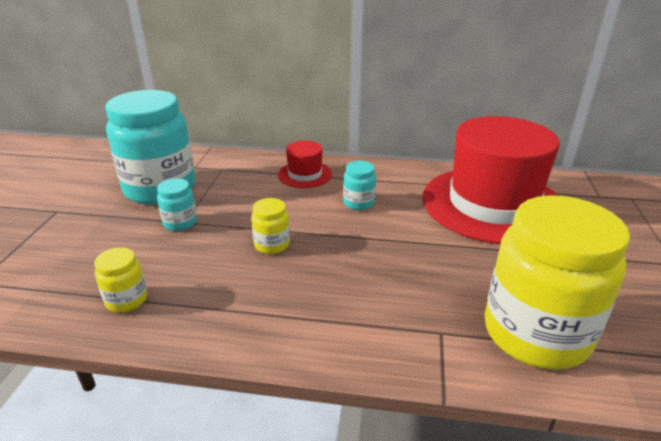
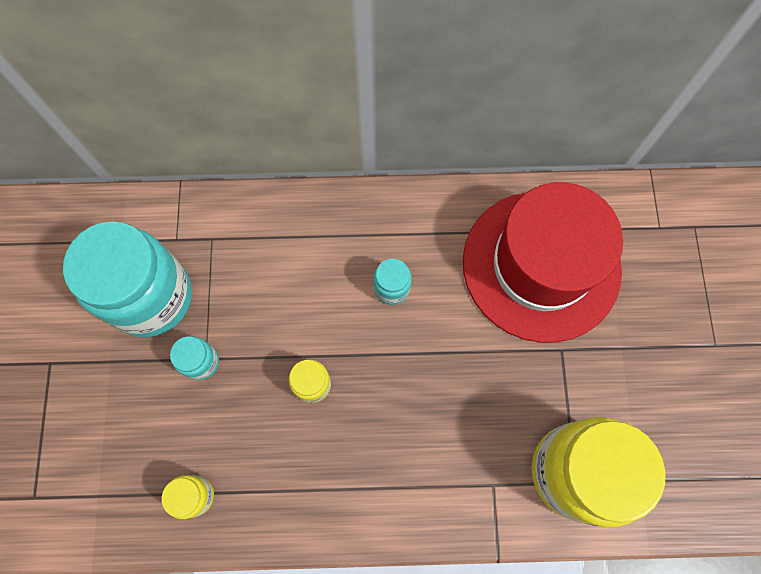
camera: 10 degrees left, 40 degrees up
red hat [278,141,332,188] -> none

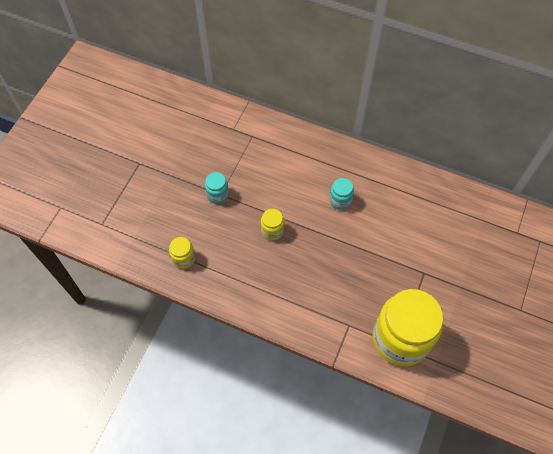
camera: 25 degrees right, 10 degrees down
turquoise jar [63,221,192,337] -> none
red hat [463,182,623,343] -> none

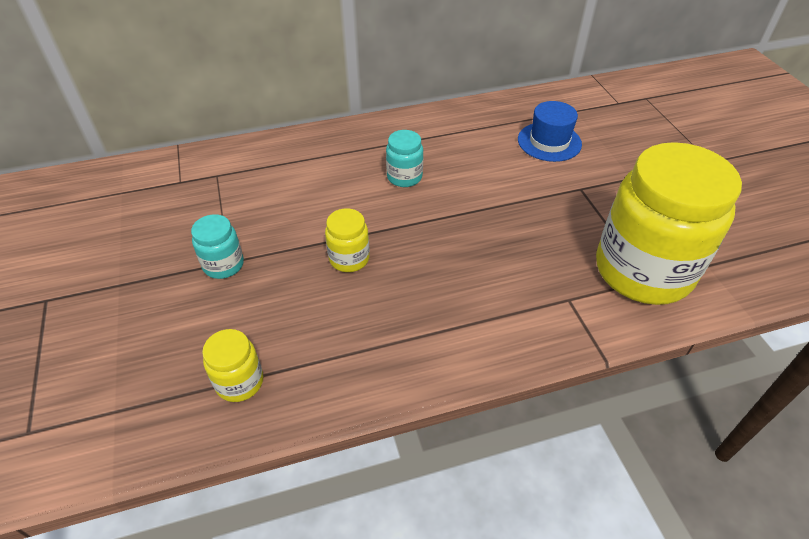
camera: 40 degrees left, 15 degrees down
none -> blue hat [518,101,582,162]

